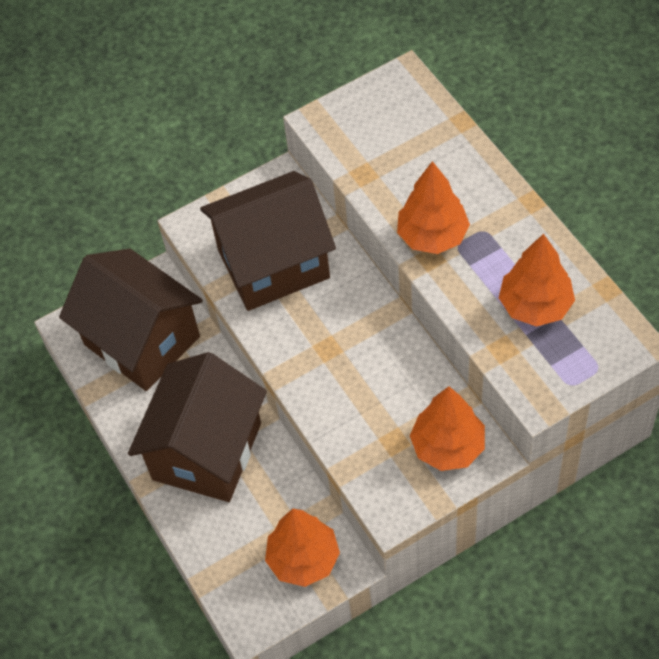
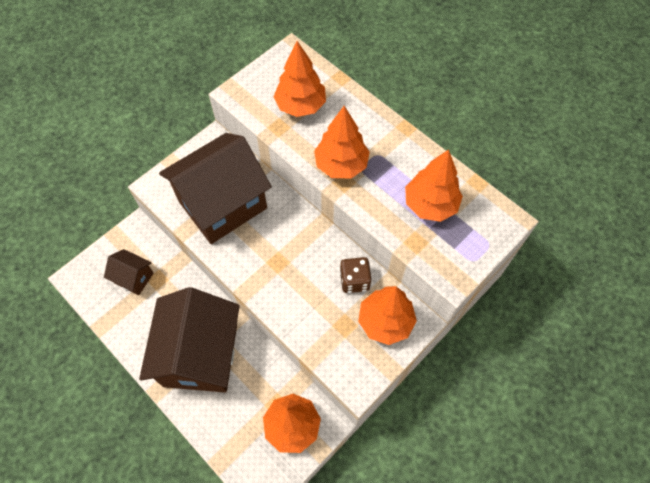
camera: 20 degrees left, 5 degrees up
brown house [59,249,203,391] -> brown house [104,249,154,295], size x0.45
none -> orange tree [273,41,326,117]
none -> brown dice [340,257,372,293]

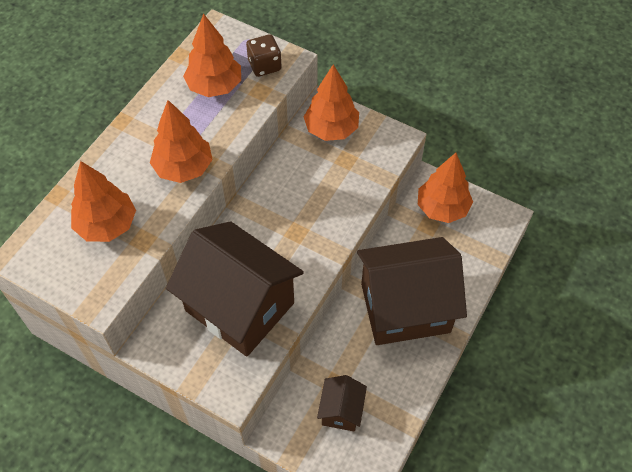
camera: 105 degrees left, 5 degrees down
brown dice [340,257,372,293] -> brown dice moved to [246,34,282,77]

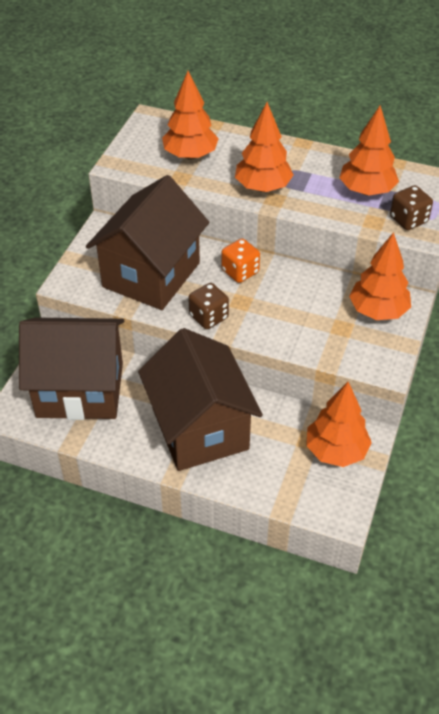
camera: 80 degrees right, 10 degrees down
brown house [317,375,367,432] -> brown house [19,318,124,420], size x2.22
none -> brown dice [188,283,229,329]
none -> orange dice [221,239,260,283]

